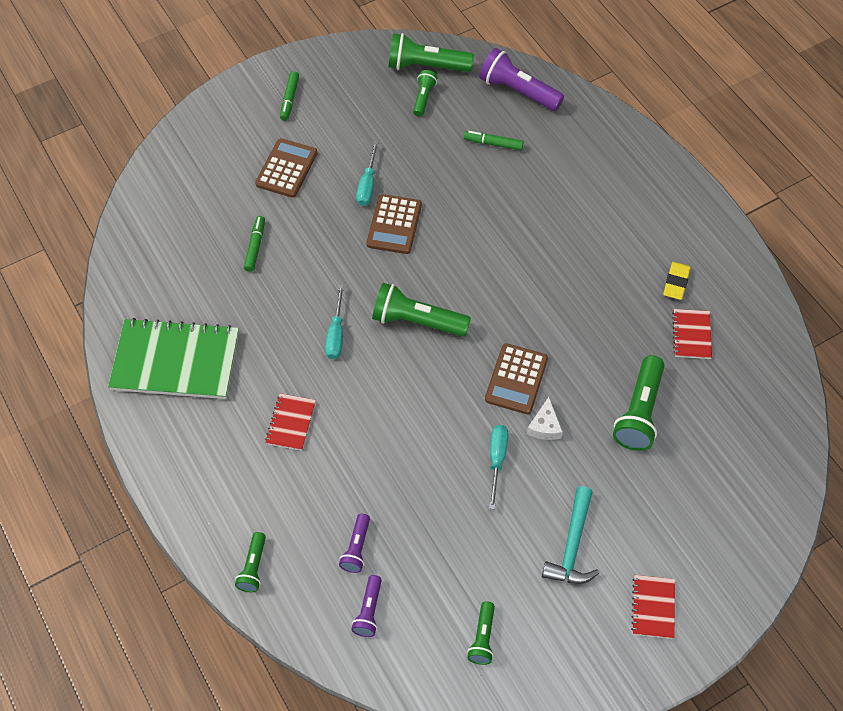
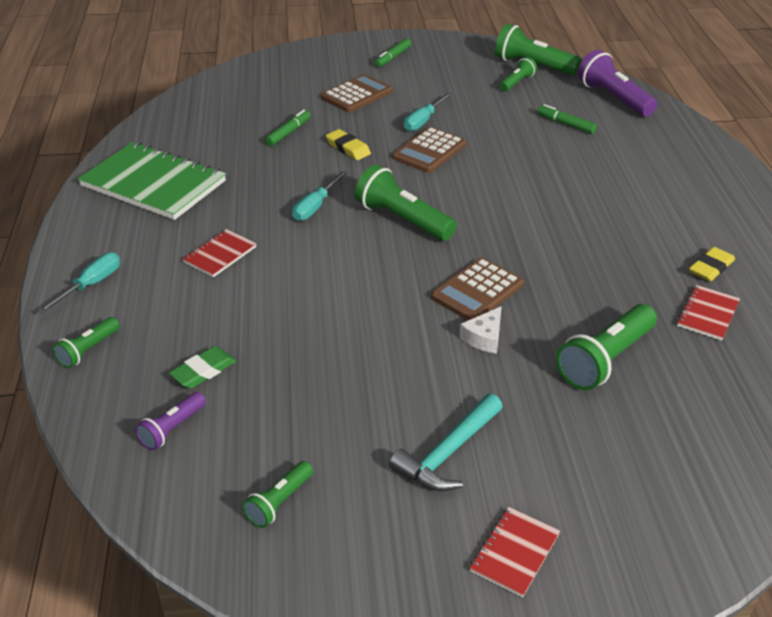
camera: 25 degrees right, 20 degrees down
purple flashlight [339,514,370,573] -> green eraser [169,346,236,389]
turquoise screwdriver [489,425,508,509] -> turquoise screwdriver moved to [38,252,120,314]
none -> yellow eraser [326,129,371,160]

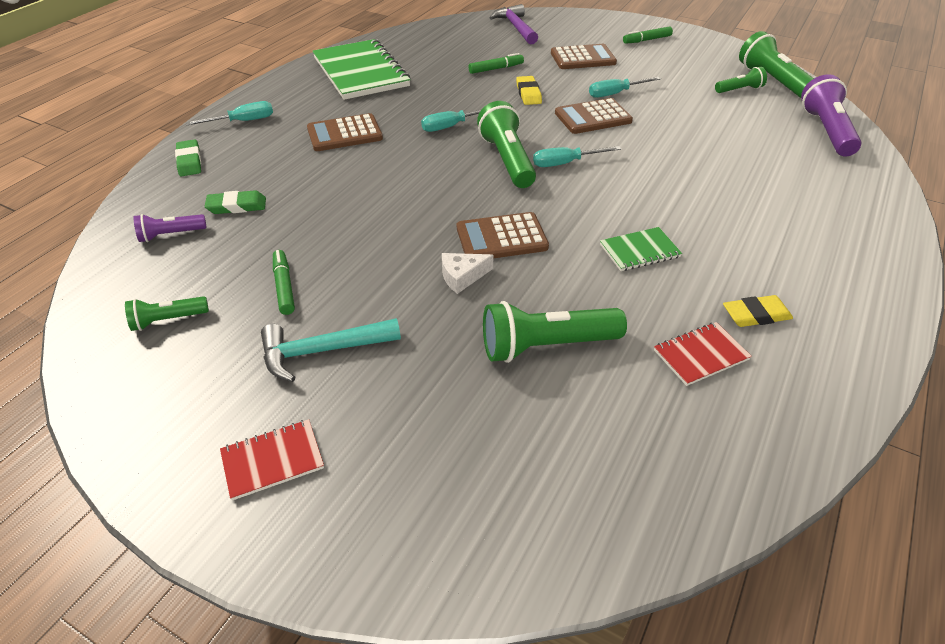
camera: 35 degrees right, 5 degrees up
green flashlight [53,317,120,368] -> green eraser [175,139,201,176]
red notebook [182,229,257,277] -> brown calculator [307,113,383,151]
green marker [538,104,597,134] -> green marker moved to [273,250,295,315]
none -> purple hammer [489,4,538,45]
none -> turquoise screwdriver [533,146,621,167]
none -> green notebook [600,227,682,271]

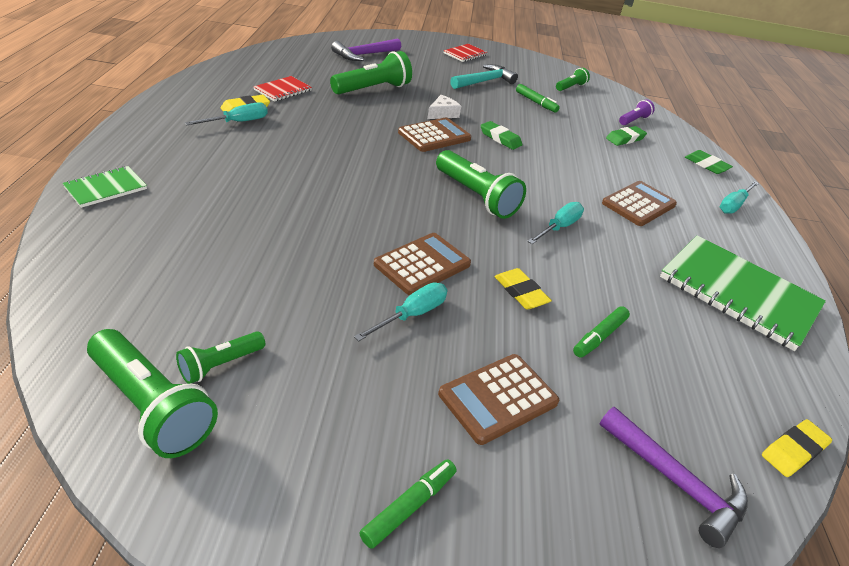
camera: 150 degrees right, 5 degrees down
turquoise screwdriver [533,146,621,167] -> turquoise screwdriver moved to [184,102,268,126]
green notebook [600,227,682,271] -> green notebook moved to [62,166,147,208]
purple flashlight [801,74,862,157] -> none
none -> purple hammer [331,39,401,61]
none -> green eraser [480,121,523,150]
none -> yellow eraser [762,419,832,477]

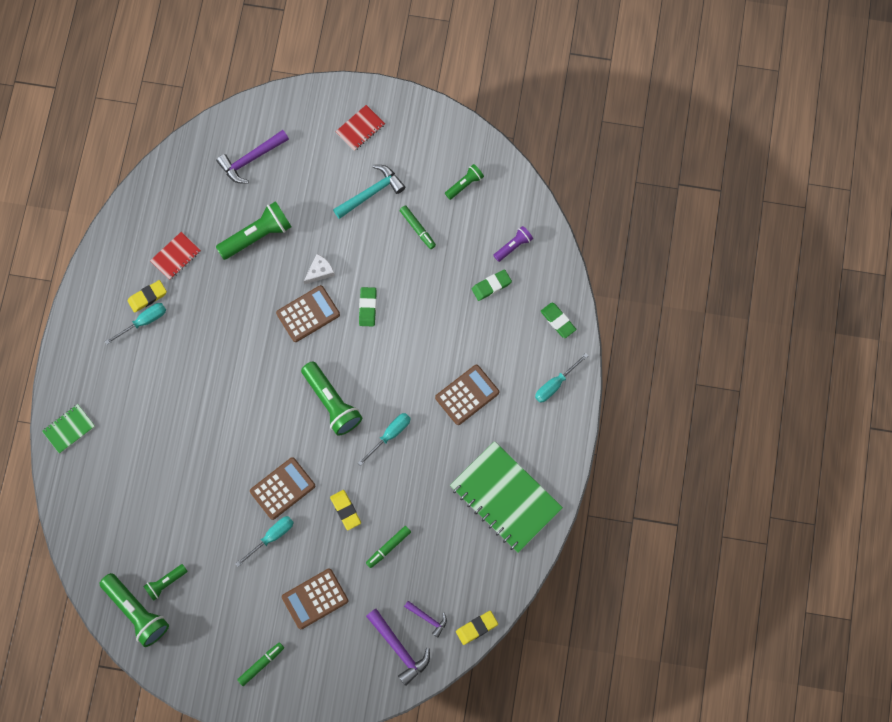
camera: 10 degrees right, 35 degrees up
green eraser [480,121,523,150] -> green eraser turned 45 degrees clockwise [359,287,377,327]
none -> purple hammer [404,601,447,638]

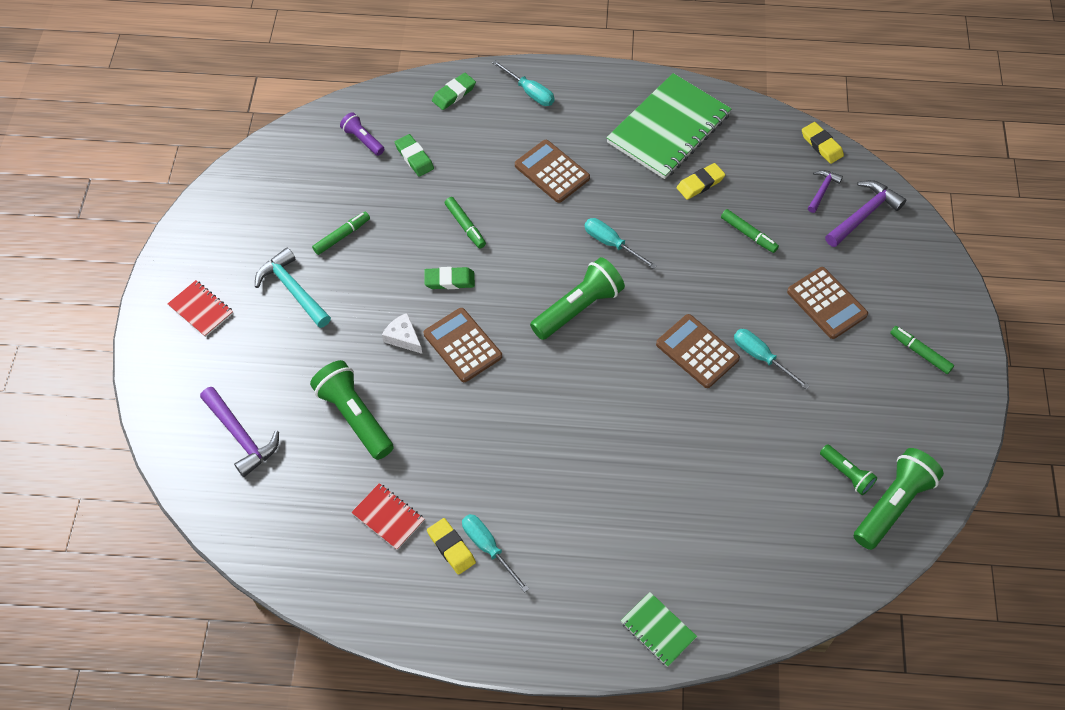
camera: 95 degrees left, 15 degrees down
yellow eraser [330,490,361,530] -> yellow eraser moved to [677,163,725,200]
green flashlight [445,164,484,200] -> none
none -> green marker [445,197,486,248]

